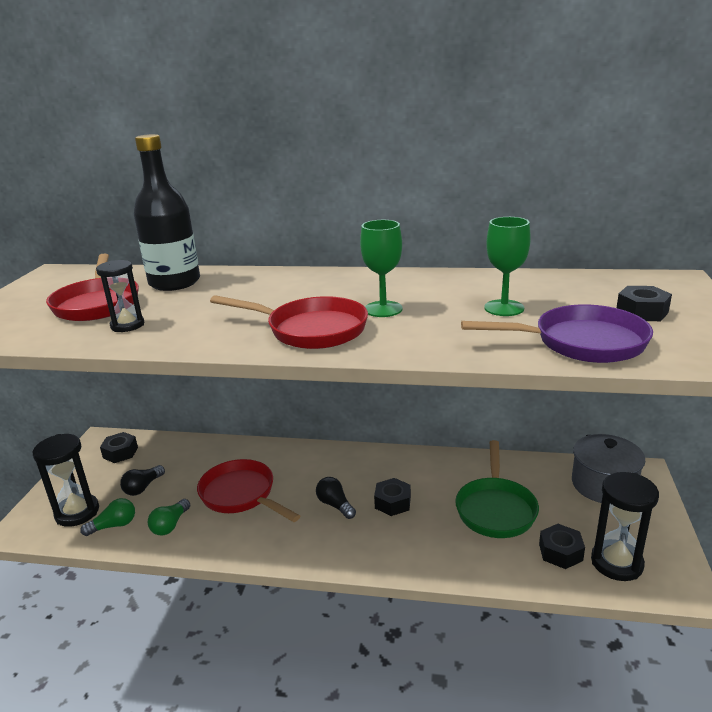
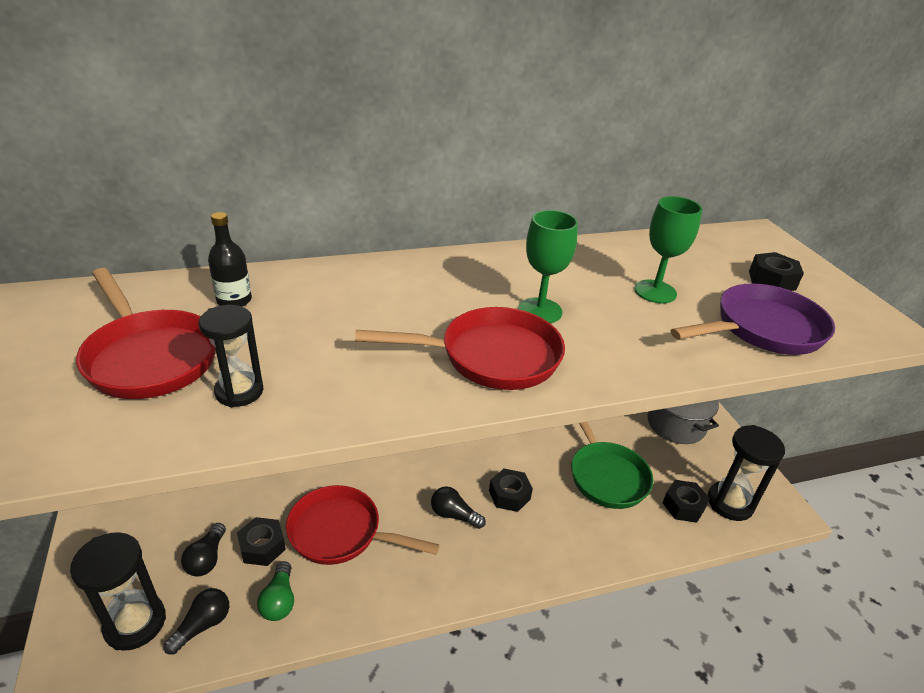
camera: 30 degrees left, 10 degrees up
green light bulb [80,498,135,536] -> black light bulb [164,588,229,654]
black nut [100,432,138,463] -> black nut moved to [237,517,286,566]
black bottle [133,134,200,291] -> black bottle [208,212,252,307], size x0.48

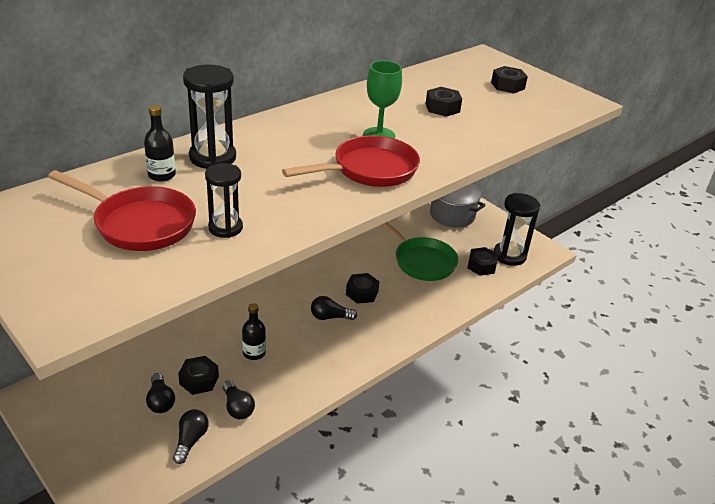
camera: 25 degrees left, 0 degrees up
black hourglass [70,532,166,651] -> black hourglass moved to [183,64,236,169]
green light bulb [257,561,294,621] -> black light bulb [222,380,255,419]
red pan [286,485,440,565] -> black bottle [242,303,266,360]
green goblet [634,196,702,303] -> black nut [425,87,462,117]
purple pan [670,283,835,355] -> none

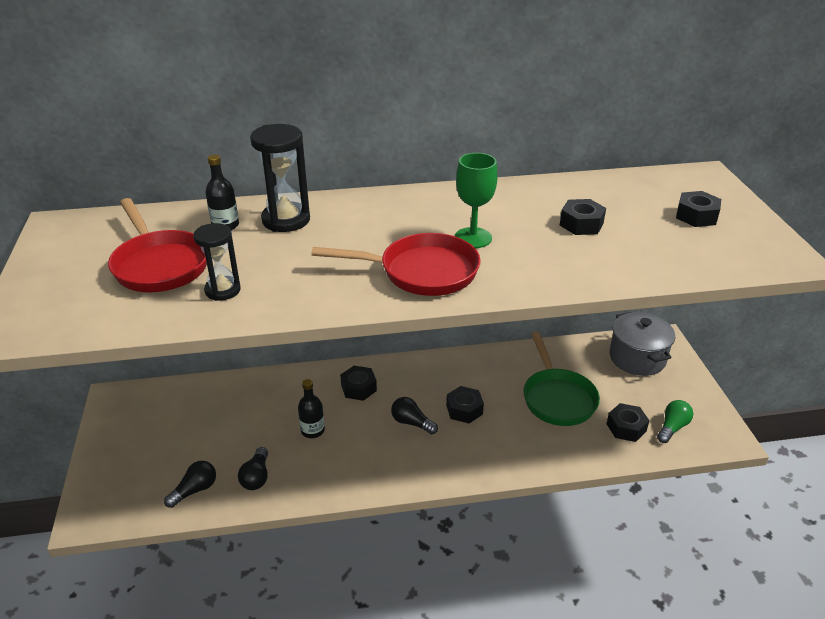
camera: 35 degrees right, 0 degrees up
black light bulb [146,373,175,413] -> none
black nut [178,356,219,395] -> black nut moved to [340,366,377,401]
black hourglass [493,193,540,266] -> green light bulb [657,400,693,443]

